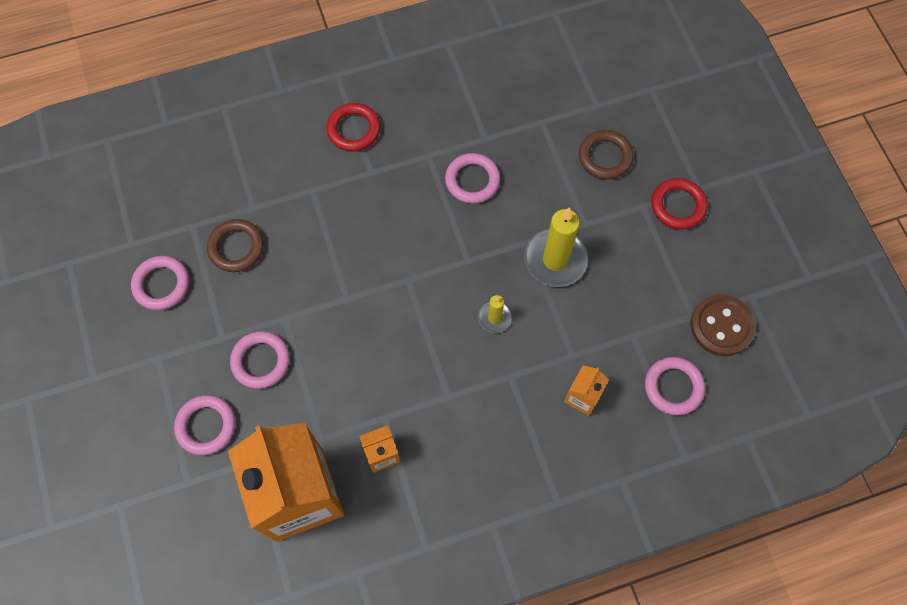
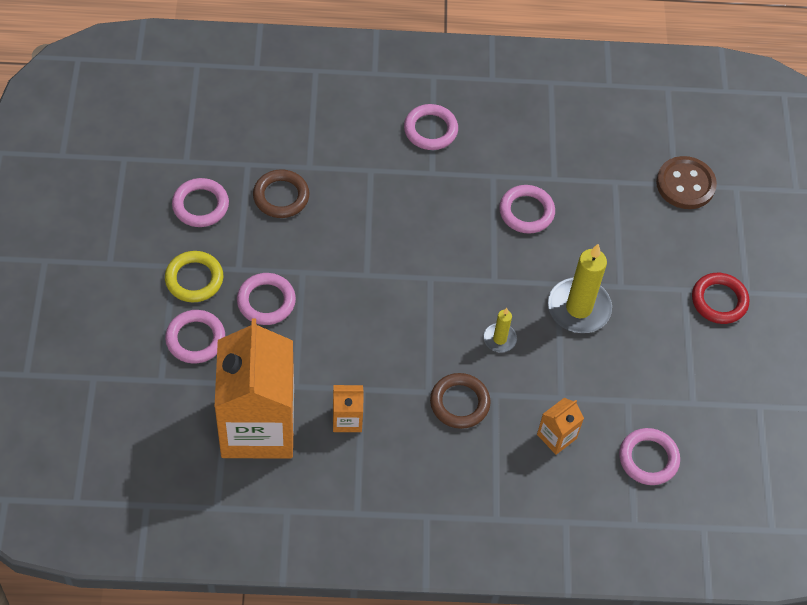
camera: 15 degrees right, 10 degrees down
red ring [326,103,381,152] -> pink ring [404,104,458,150]
brown ring [579,130,634,180] -> brown ring moved to [430,373,491,429]
brown button [691,294,756,356] -> brown button moved to [656,156,717,209]
none -> yellow ring [165,251,223,302]

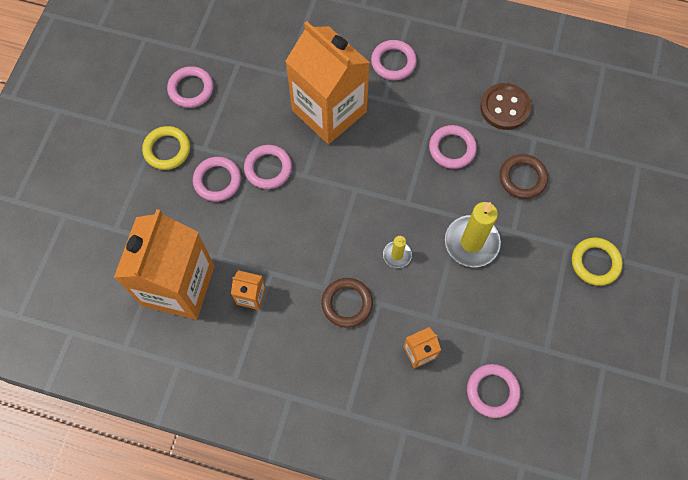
camera: 20 degrees right, 10 degrees up
pink ring [165,310,225,363] -> pink ring moved to [244,145,292,189]
brown ring [253,169,309,218] -> brown ring moved to [500,154,548,199]
brown button [656,156,717,209] -> brown button moved to [480,83,531,130]
red ring [692,273,749,324] -> yellow ring [572,238,623,286]
none -> orange carton [285,21,370,144]

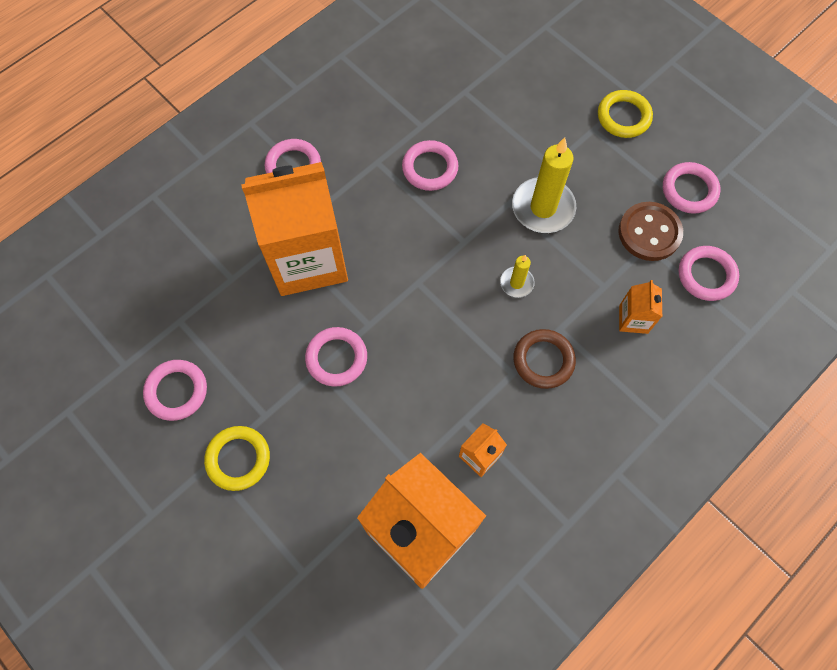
camera: 60 degrees left, 0 degrees up
pink ring [193,157,241,201] -> pink ring moved to [663,162,720,214]
brown button [480,83,531,130] -> brown button moved to [618,202,683,261]
brown ring [500,154,548,199] -> none

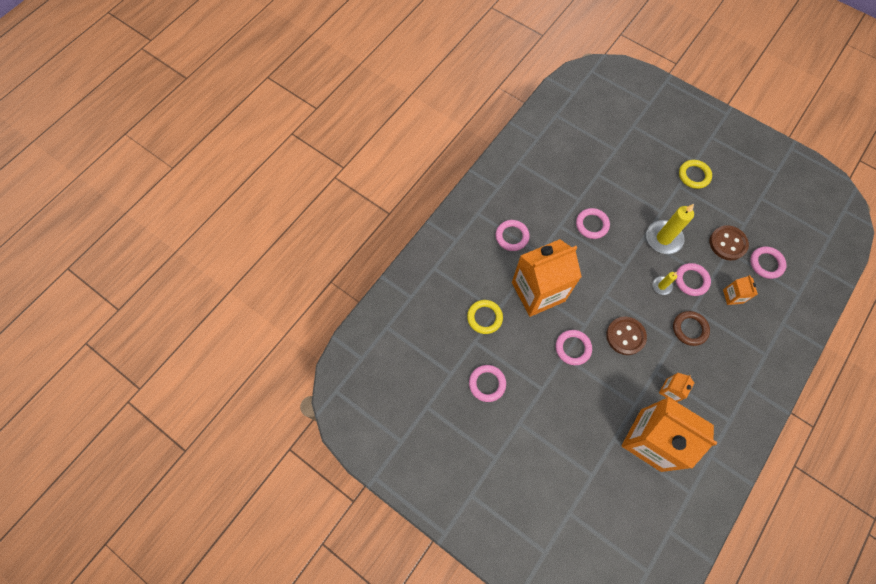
camera: 10 degrees left, 0 degrees up
yellow ring [204,426,270,491] -> yellow ring moved to [467,300,503,334]
pink ring [663,162,720,214] -> pink ring moved to [675,263,711,296]
none -> brown button [606,317,647,355]

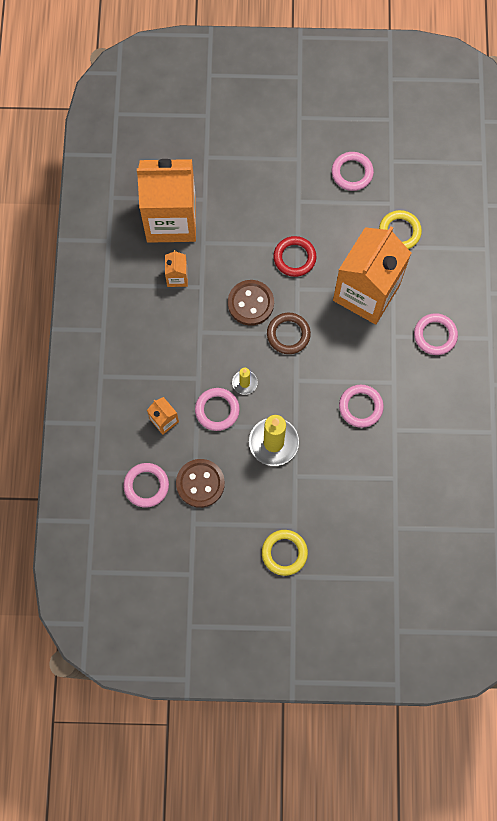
camera: 145 degrees right, 5 degrees up
pink ring [556,330,592,365] -> red ring [273,236,316,277]
brown ring [673,311,710,346] -> brown ring moved to [267,313,311,354]

